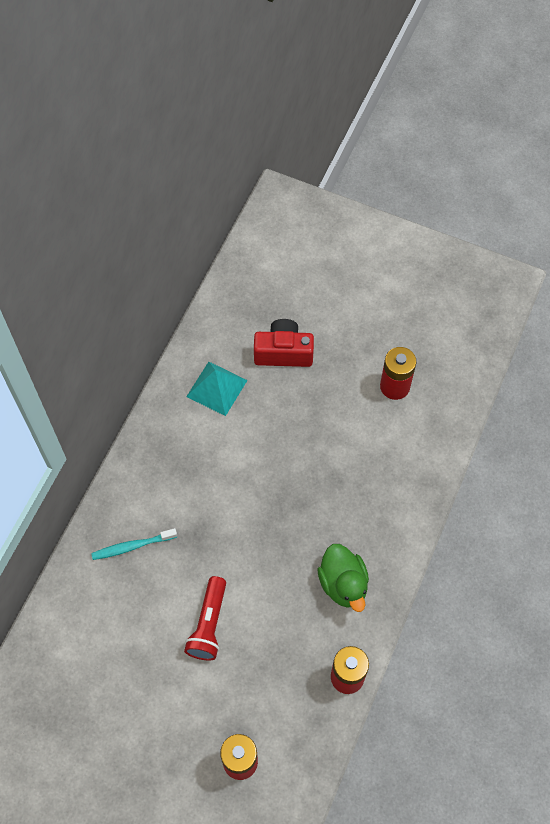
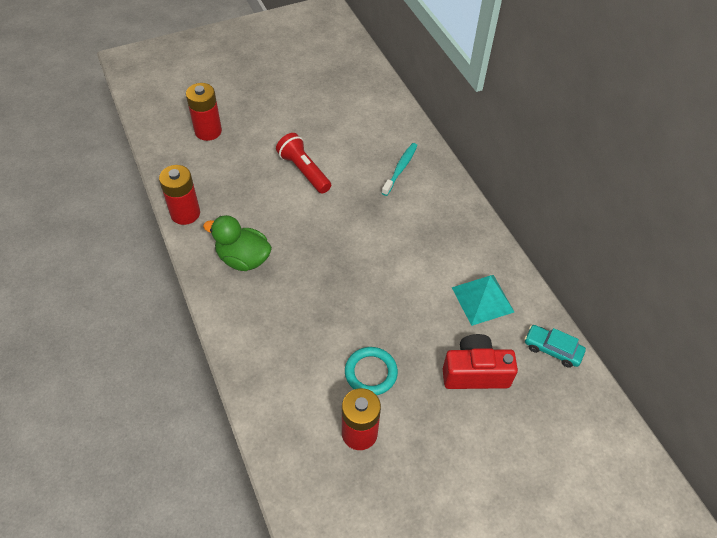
camera: 130 degrees right, 10 degrees down
red camera [254,319,314,367] -> red camera turned 135 degrees counterclockwise [443,334,518,389]
none -> turquoise ring [345,347,398,395]
none -> turquoise car [525,325,586,368]

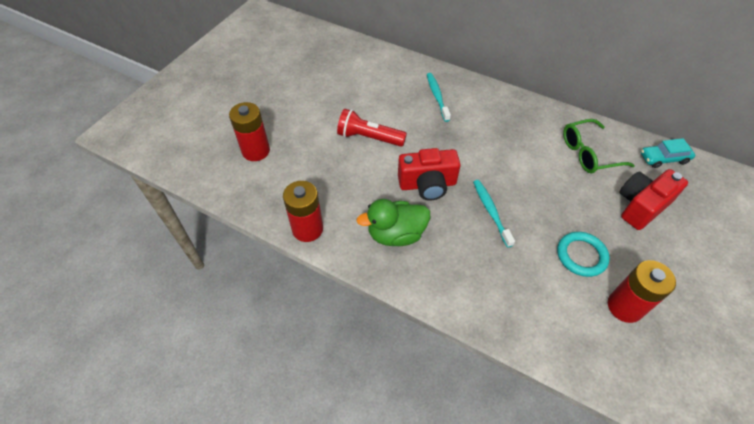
camera: 35 degrees left, 0 degrees up
turquoise pyramid [452,275,514,326] -> green glasses [563,119,635,173]
none -> red camera [398,148,461,201]
none -> turquoise toothbrush [473,180,515,248]

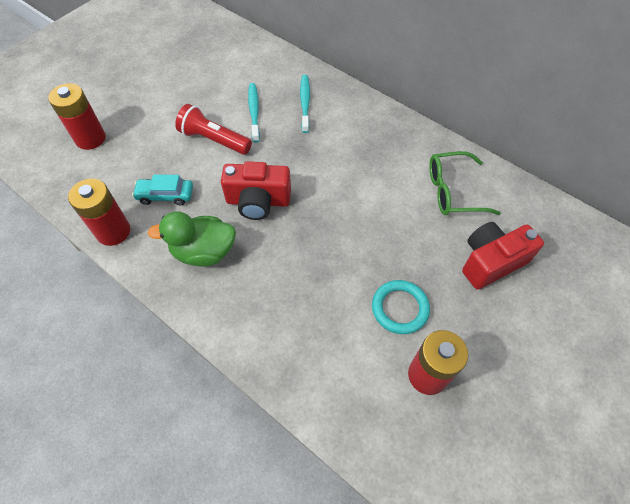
camera: 10 degrees right, 5 degrees up
turquoise toothbrush [473,180,515,248] -> turquoise toothbrush moved to [248,83,260,143]
turquoise car [641,138,695,168] -> turquoise car moved to [132,174,193,205]

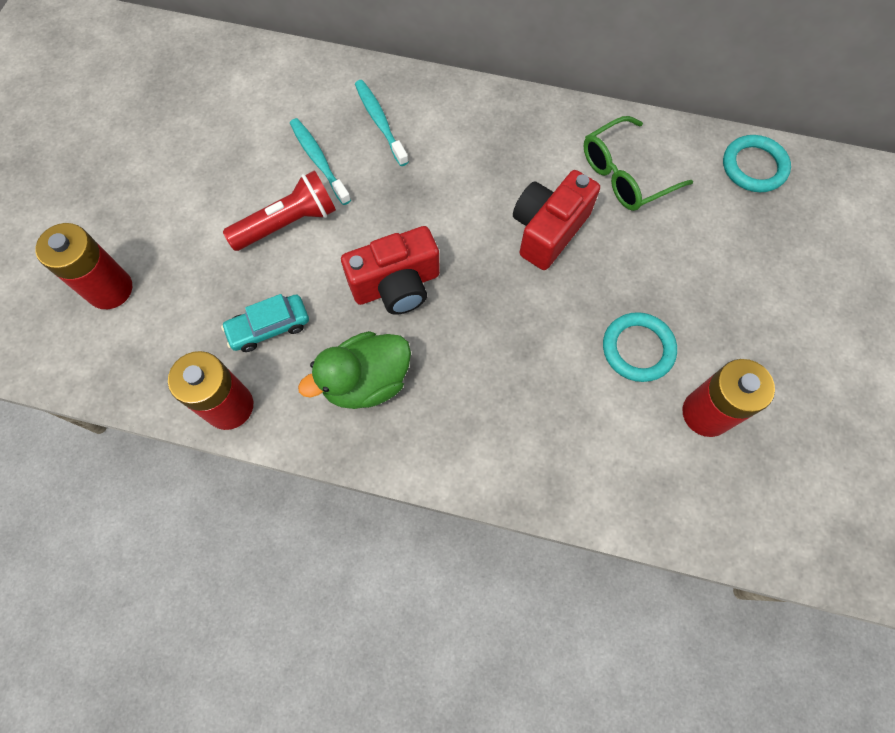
camera: 25 degrees left, 10 degrees up
red flashlight [175,104,252,155] -> red flashlight turned 150 degrees clockwise [223,170,336,251]
red camera [462,222,544,290] -> red camera moved to [513,170,600,270]
none -> turquoise ring [723,135,791,192]

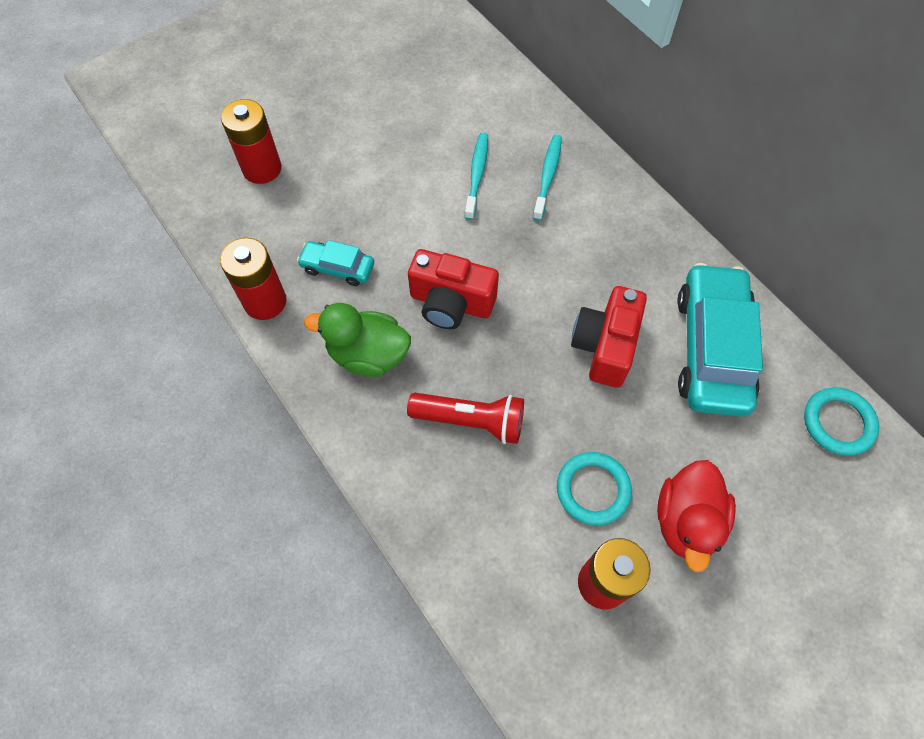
camera: 40 degrees right, 5 degrees down
red flashlight [223,170,336,251] -> red flashlight moved to [407,393,524,444]
red camera [513,170,600,270] -> red camera turned 60 degrees counterclockwise [571,286,647,388]
green glasses [583,116,693,211] -> turquoise car [677,263,763,417]
none -> red duck [657,460,736,572]

